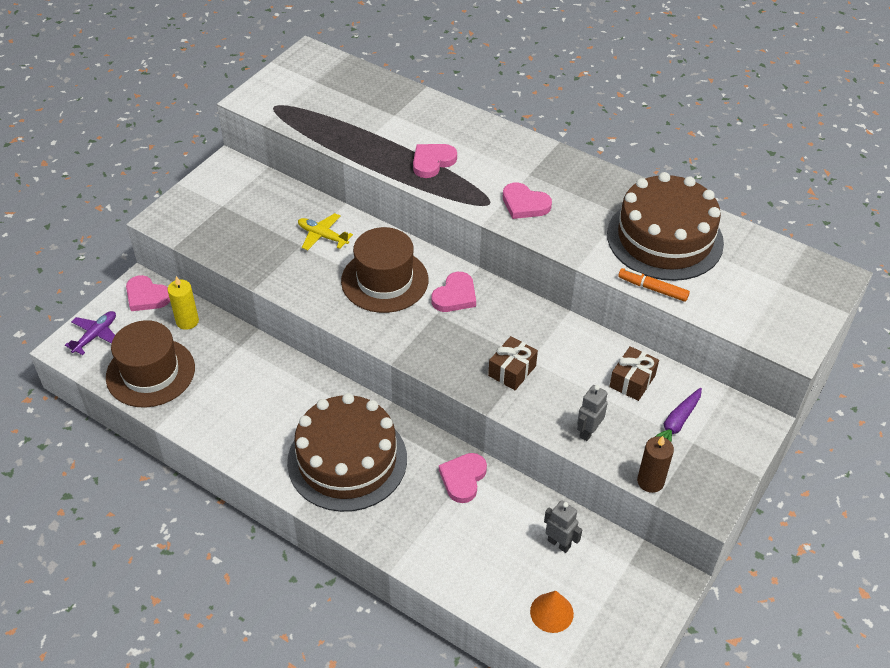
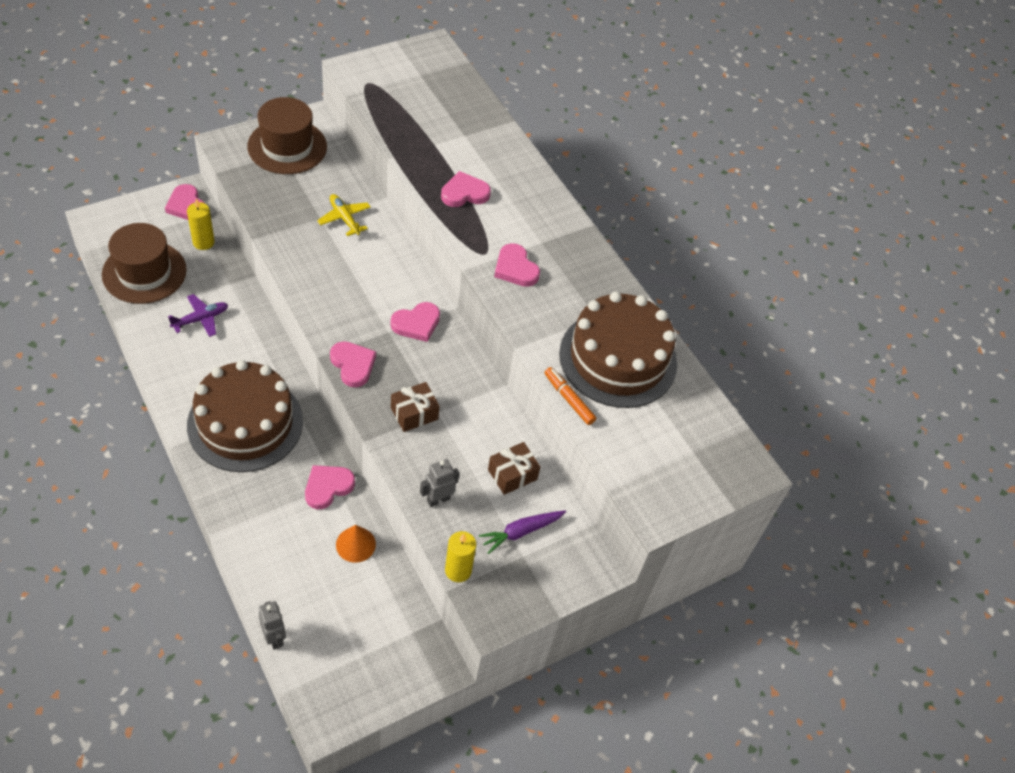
camera: 20 degrees right, 5 degrees up
purple plane [65,311,116,355] -> purple plane moved to [168,294,228,337]
brown hat [341,227,428,313] -> brown hat moved to [247,97,327,174]
orange cone [530,591,574,633] -> orange cone moved to [336,525,376,563]
grey robot [544,500,582,553] -> grey robot moved to [258,601,286,650]
brown candle [637,436,674,493] -> yellow candle [445,531,476,582]
none -> pink heart [330,341,376,387]

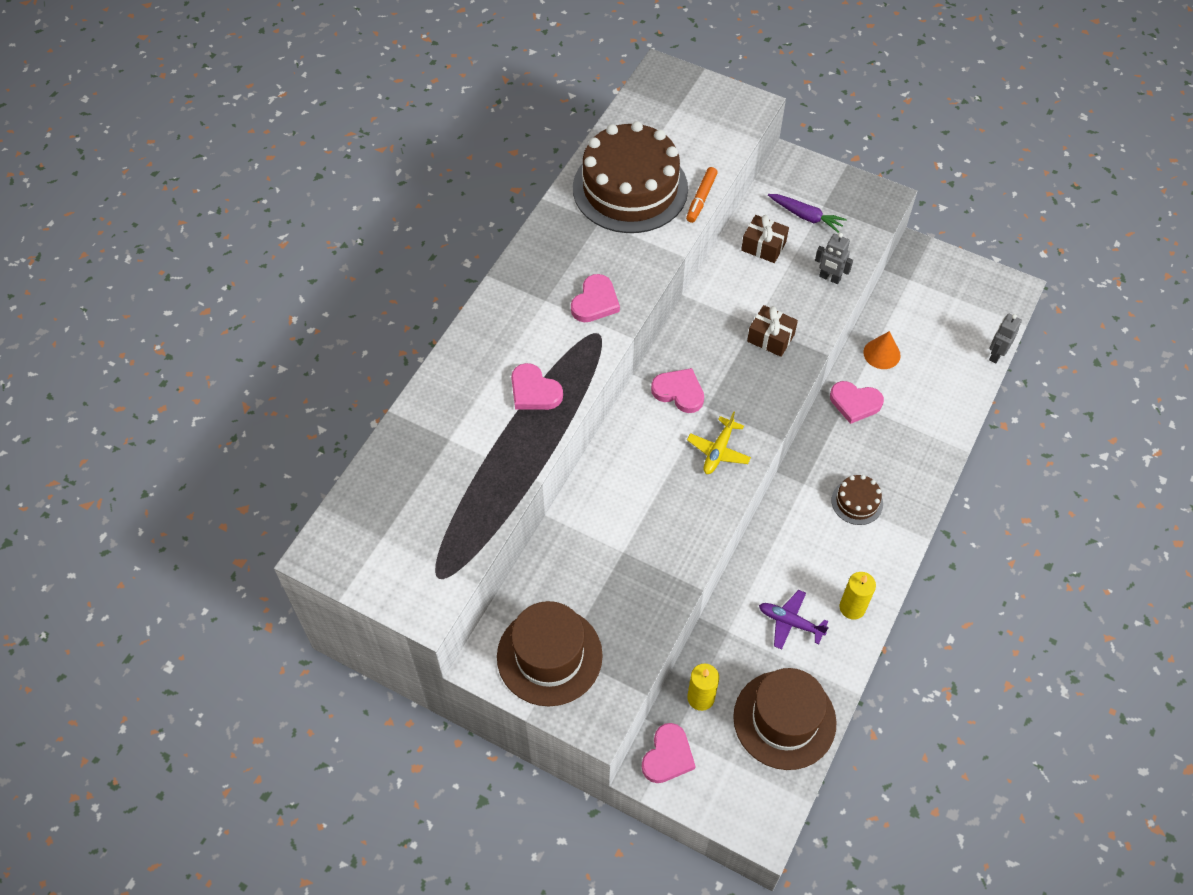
camera: 115 degrees left, 5 degrees up
brown cake [187,360,303,472] -> brown cake [831,475,883,525], size x0.43
yellow plane [317,194,371,236] -> yellow plane moved to [687,411,751,474]
pink heart [330,341,376,387] -> none
yellow candle [445,531,476,582] -> yellow candle moved to [839,572,876,619]

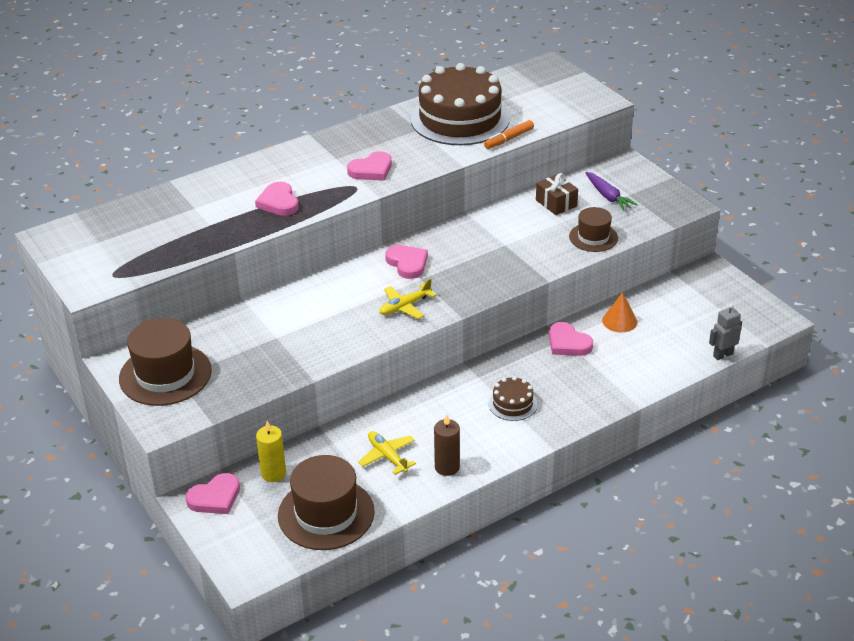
camera: 30 degrees right, 20 degrees down
brown gift [747,305,798,357] -> none
purple plane [759,590,829,650] -> yellow plane [358,431,416,475]
grey robot [815,233,853,284] -> brown hat [569,207,618,252]
yellow candle [839,572,876,619] -> brown candle [434,414,460,476]

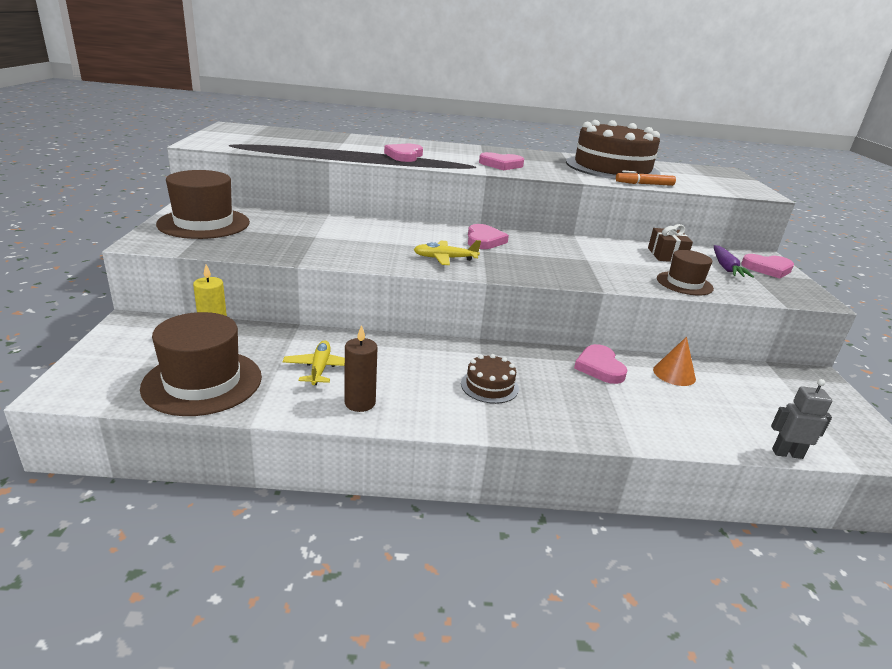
camera: 30 degrees right, 10 degrees down
pink heart [185,473,240,514] -> pink heart moved to [741,254,794,279]

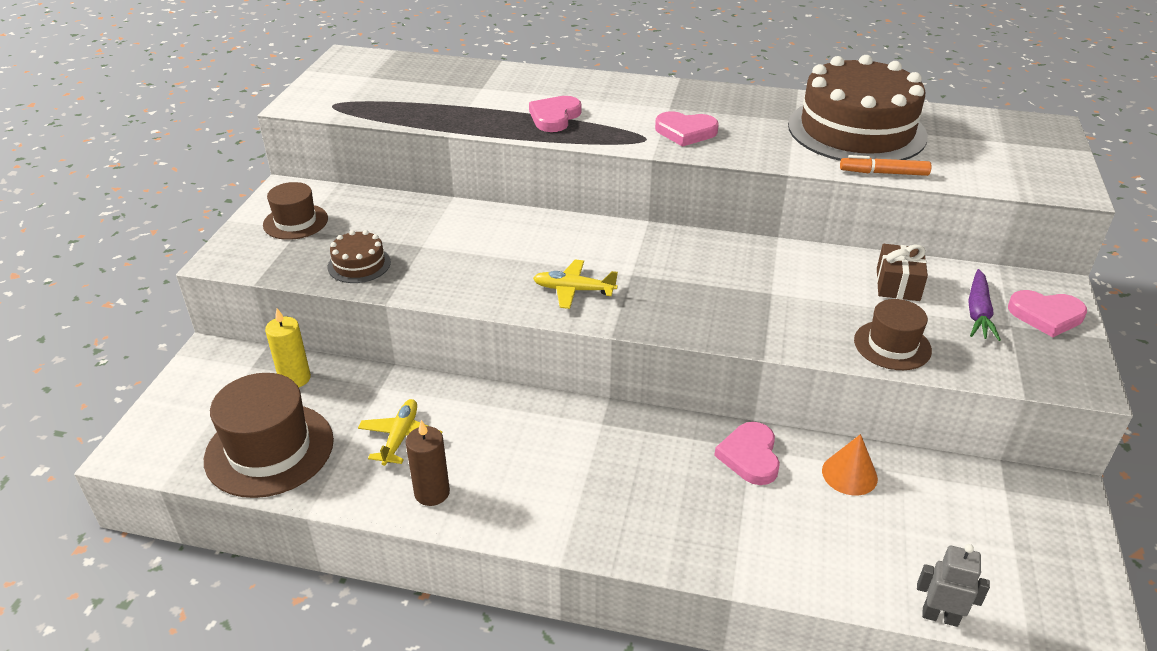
camera: 15 degrees right, 10 degrees up
brown hat [156,170,250,239] -> brown hat [263,182,328,240], size x0.60
brown cake [461,354,519,404] -> brown cake moved to [328,230,391,283]
pink heart [468,224,509,249] -> none

